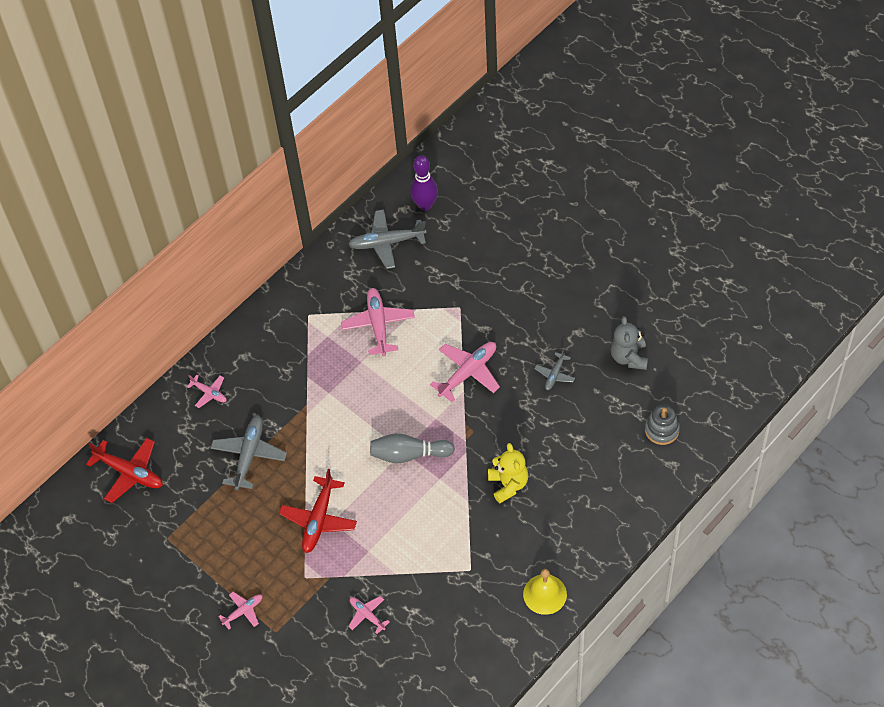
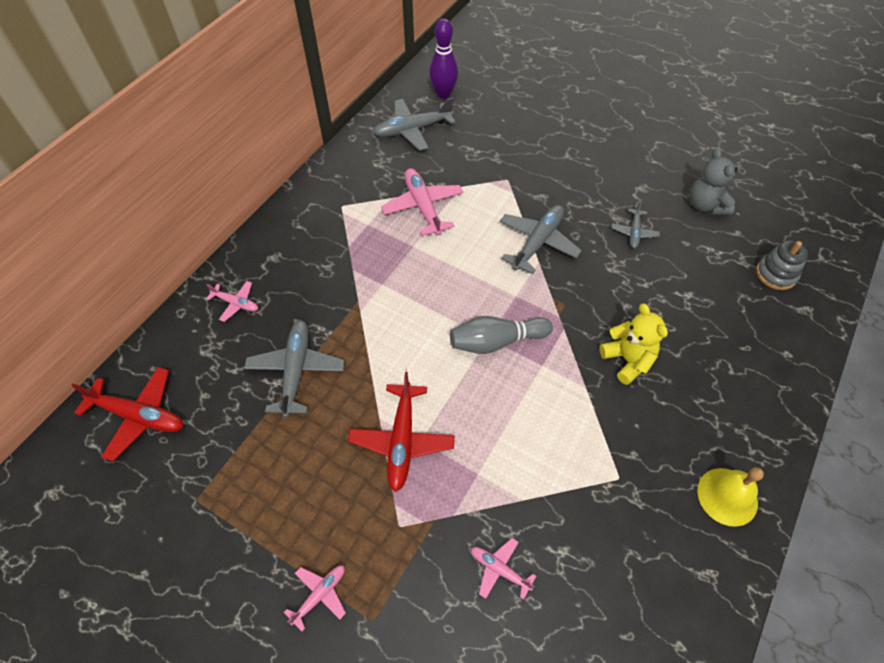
camera: 15 degrees left, 0 degrees up
pink plane [430,342,500,402] -> grey plane [500,205,582,274]

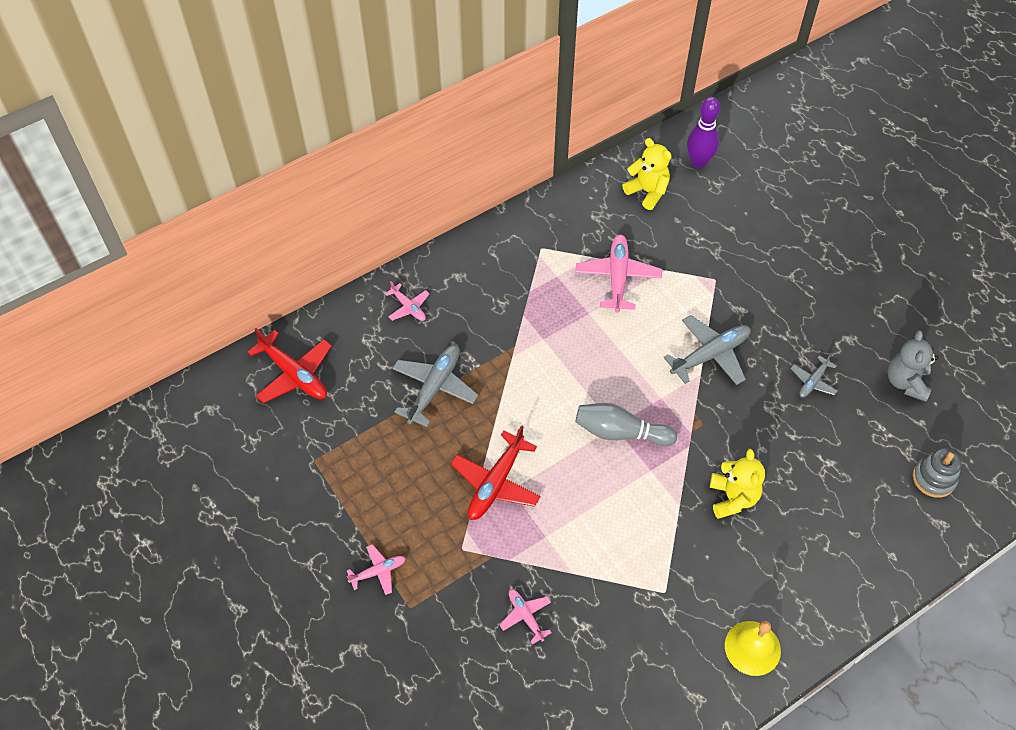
camera: 25 degrees right, 0 degrees up
grey plane [373,98,455,151] -> yellow teddy bear [622,138,672,210]

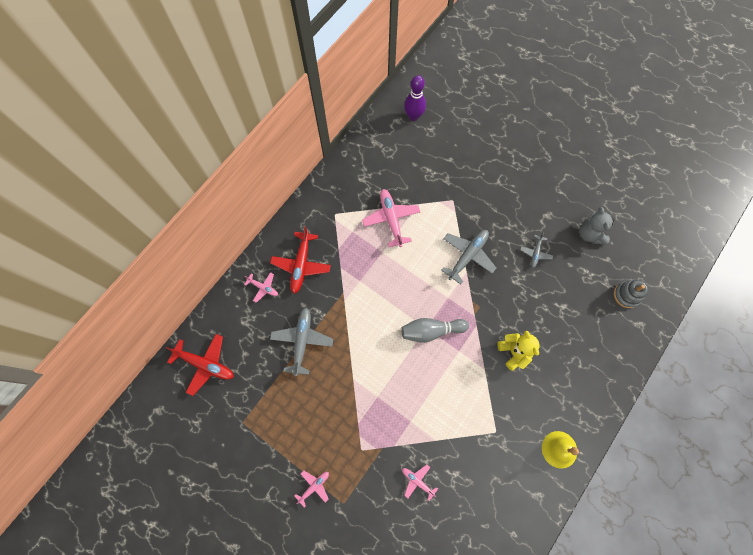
camera: 20 degrees left, 15 degrees up
red plane [451,425,541,520] -> red plane moved to [270,226,331,294]
yellow teddy bear [622,138,672,210] -> none

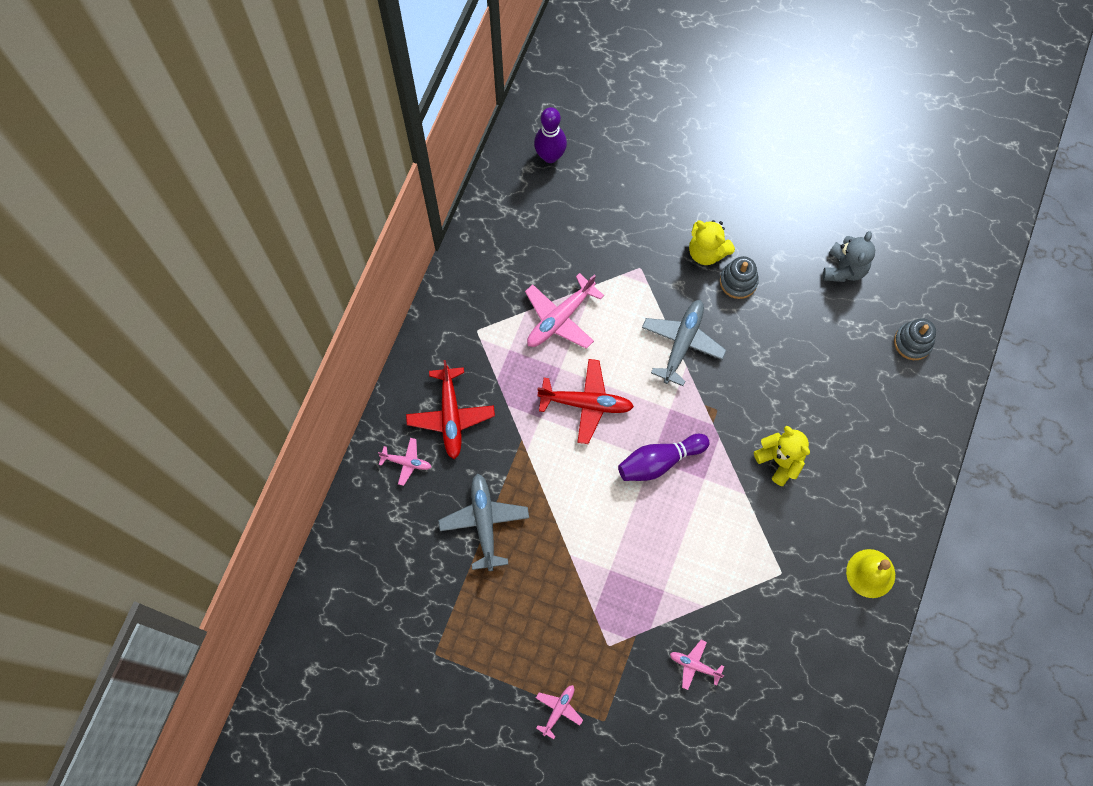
camera: 15 degrees left, 0 degrees up
red plane [166,334,234,396] -> red plane moved to [537,359,634,444]
pink plane [362,189,420,247] -> pink plane turned 105 degrees counterclockwise [525,273,604,349]
grey bowling pin [401,318,469,343] -> purple bowling pin [618,434,710,481]
grey plane [520,233,553,268] -> none
grey teddy bear [579,207,615,245] -> grey teddy bear turned 135 degrees counterclockwise [823,231,875,282]
none -> yellow teddy bear [689,220,735,265]
none -> grey stacking toy [720,256,759,299]

